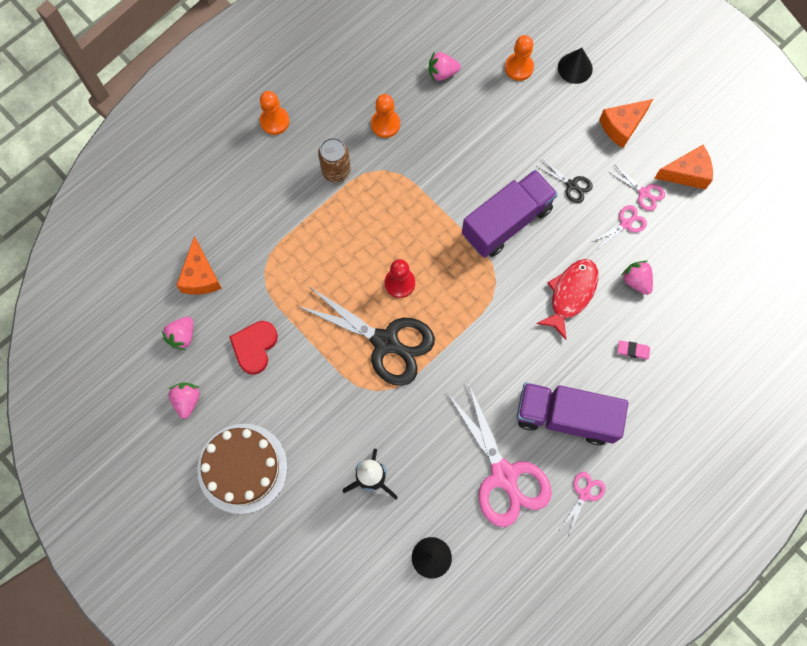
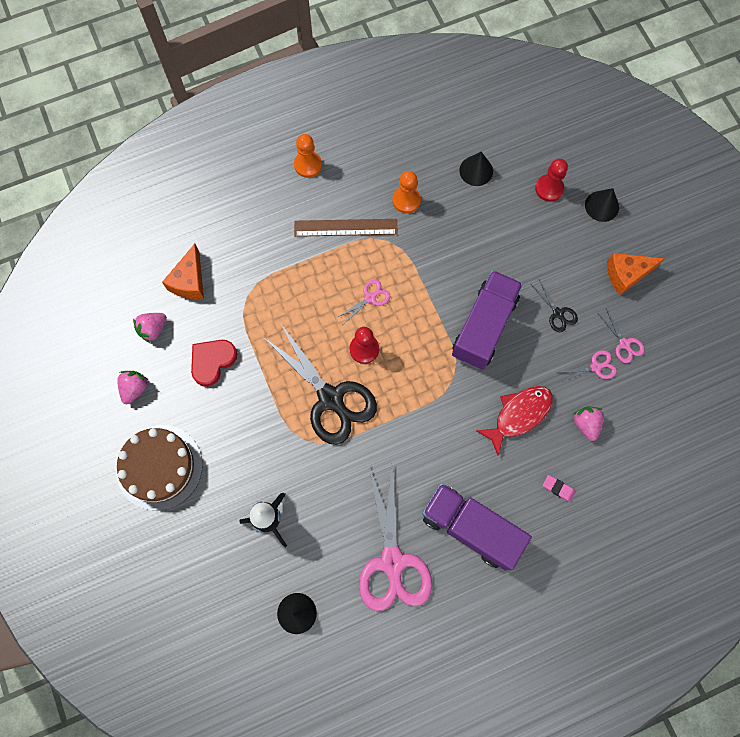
camera: 20 degrees right, 0 degrees up
brown can [318,138,351,183] -> brown ruler [294,219,398,237]
pink strawberry [429,52,461,81] -> black cone [459,152,493,186]
purple truck [462,170,558,258] -> purple truck turned 45 degrees counterclockwise [452,270,523,370]
orange pawn [505,35,534,81] -> red pawn [535,159,568,202]
pink scissors [560,472,605,537] -> pink scissors moved to [338,279,390,324]
orange cheese [654,145,713,190] -> none

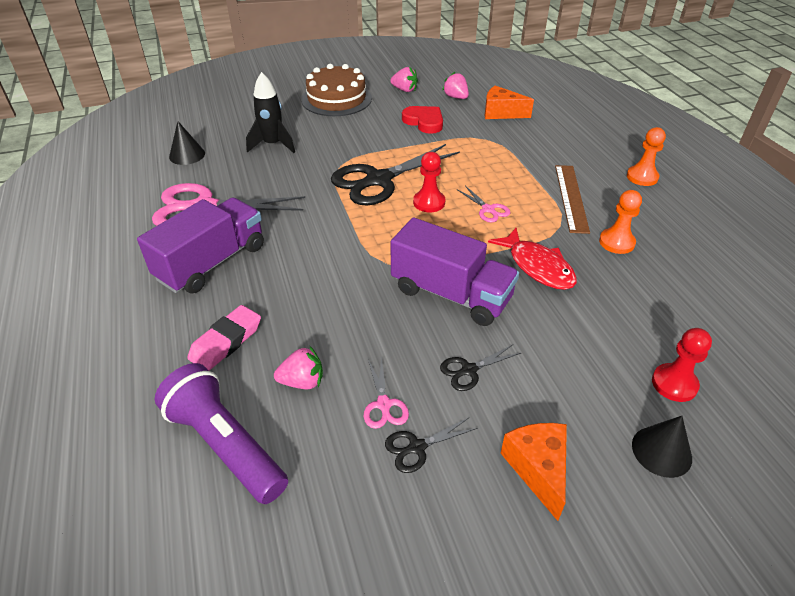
camera: 95 degrees right, 30 degrees down
black cone [459,152,493,186] -> none
red fish [476,386,553,456] -> red fish moved to [488,228,577,290]
pink eraser [543,475,576,502] -> pink eraser [187,305,261,371], size x1.79
pink scissors [599,309,645,363] -> black scissors [385,417,478,473]
none -> purple flashlight [155,363,288,504]

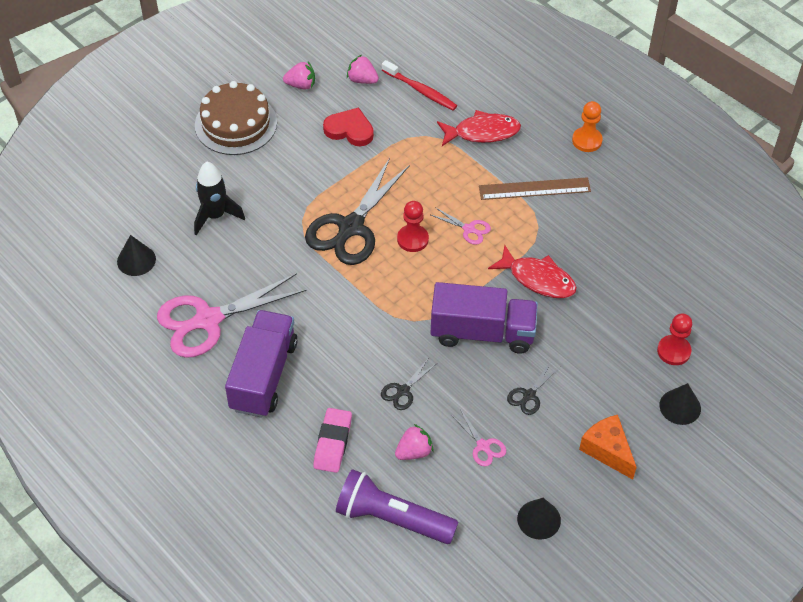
camera: 25 degrees left, 10 degrees up
black scissors [385,417,478,473] -> black scissors moved to [381,359,436,410]
orange cheese [485,86,534,119] -> red toothbrush [382,60,457,110]
brown ruler [555,165,590,234] -> brown ruler turned 75 degrees counterclockwise [479,177,591,200]
orange pawn [599,190,642,254] -> none
none -> red fish [437,110,521,146]
none -> black cone [517,498,561,540]

